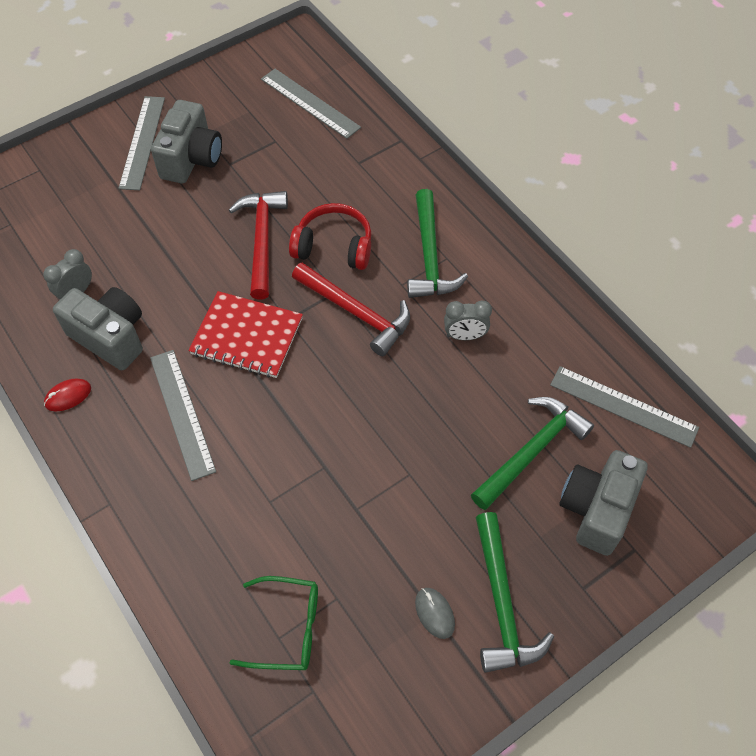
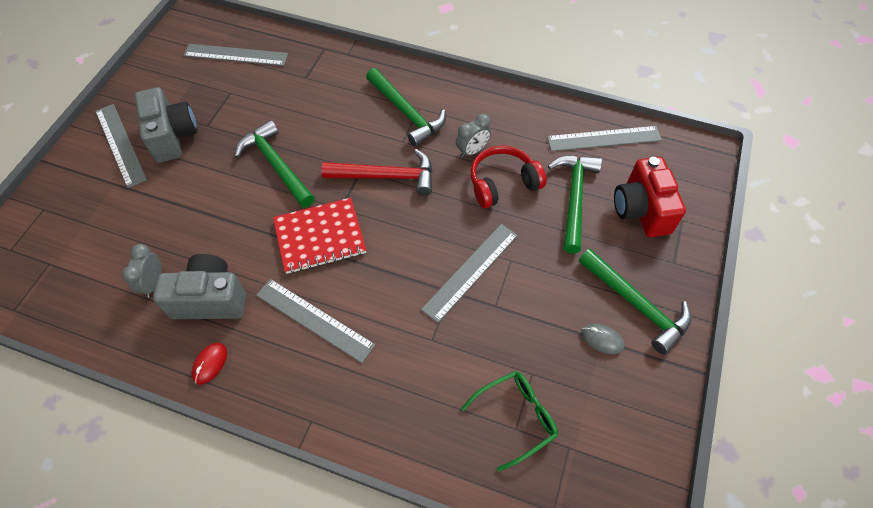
camera: 35 degrees left, 0 degrees up
red hammer [229,191,288,300] -> green hammer [235,120,315,208]
red headphones [289,203,372,270] -> red headphones moved to [471,146,547,208]
grey camera [560,450,648,556] -> red camera [614,157,686,237]
none -> grey ruler [421,224,518,323]

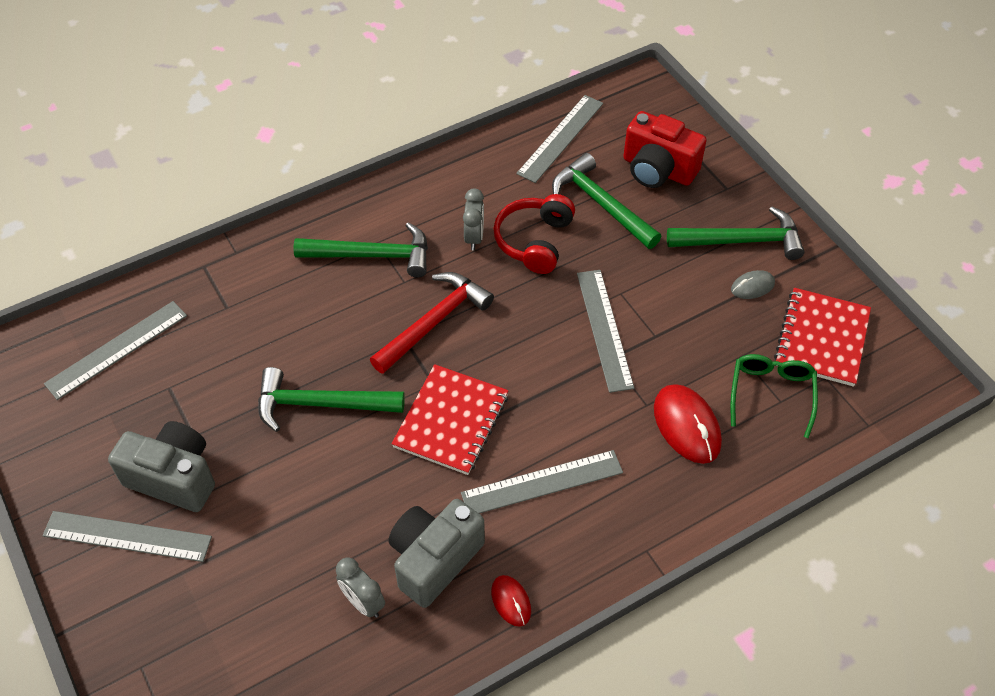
camera: 50 degrees left, 5 degrees down
none -> red mouse [654,384,722,464]
none -> red notebook [774,288,871,387]

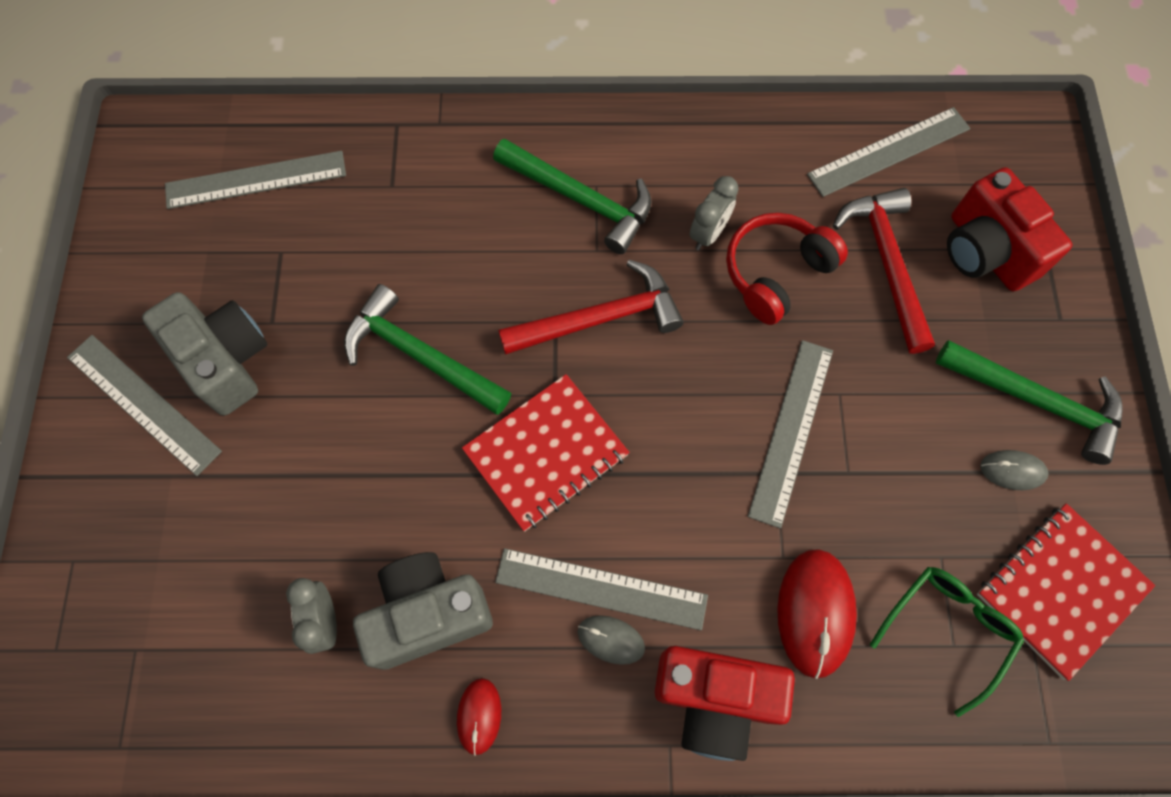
camera: 30 degrees right, 15 degrees up
green hammer [552,153,662,249] -> red hammer [833,188,935,354]
none -> grey mouse [577,615,645,665]
none -> red camera [655,646,795,761]

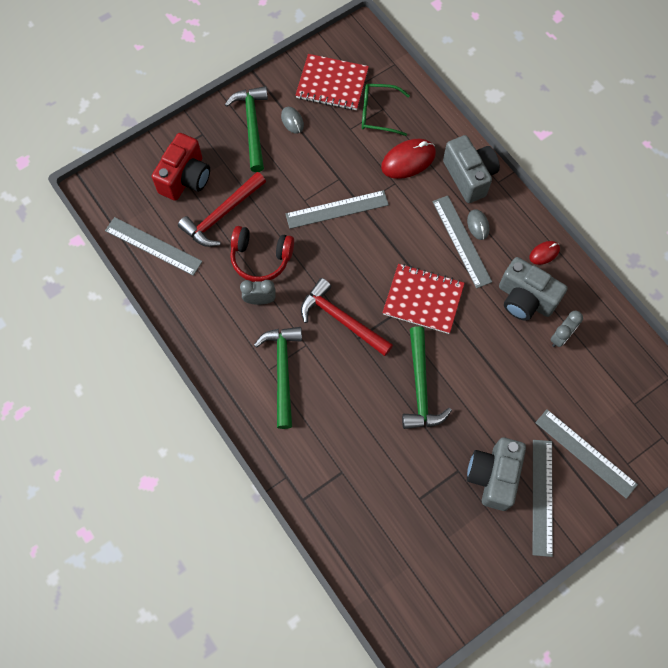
camera: 125 degrees left, 0 degrees up
grey ruler [165,151,346,209] -> grey ruler moved to [535,409,638,499]
red camera [655,646,795,761] -> grey camera [443,135,500,203]

